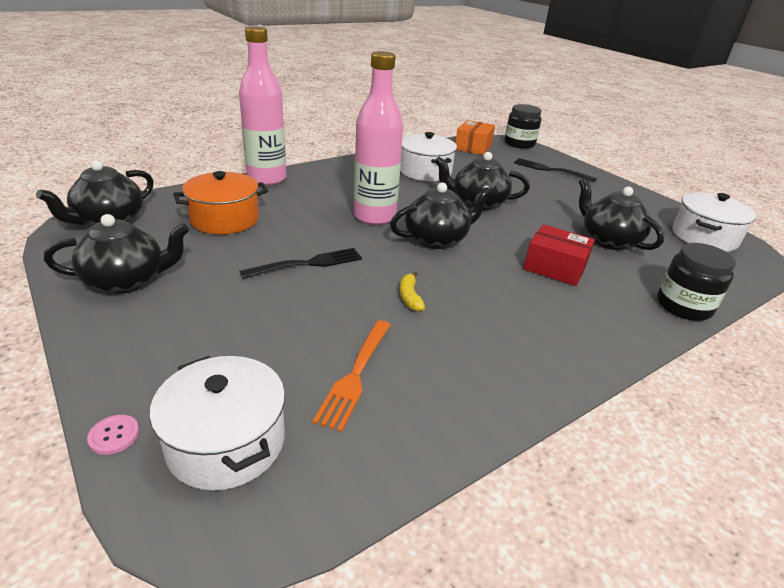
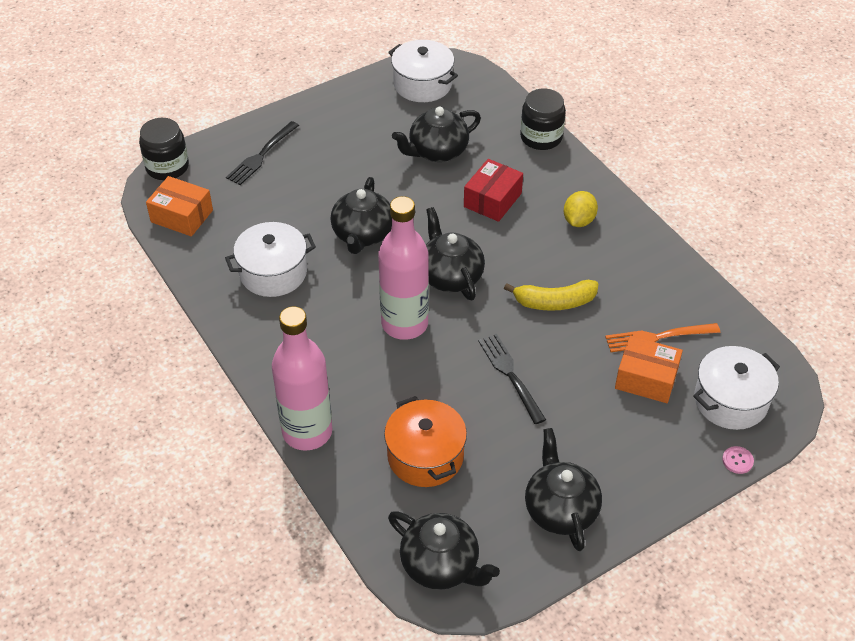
camera: 85 degrees left, 15 degrees up
orange fork [313,320,390,432] -> orange fork turned 150 degrees clockwise [605,323,720,352]
yellow banana [400,271,425,311] -> yellow banana [504,280,598,311], size x1.73
none -> yellow lemon [564,191,598,227]
none -> orange box [615,336,683,403]

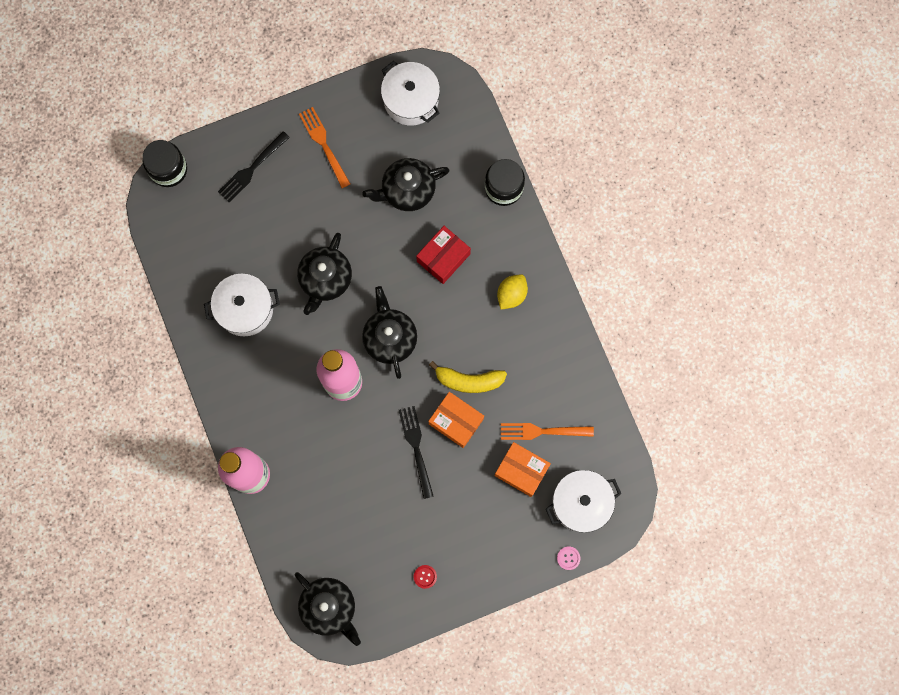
camera: 10 degrees right, 30 degrees up
orange box [146,176,213,237] -> orange box moved to [428,392,484,448]
orange pot [384,396,467,487] -> none
black teapot [525,428,602,551] -> red button [414,565,437,589]
none -> orange fork [299,107,350,188]

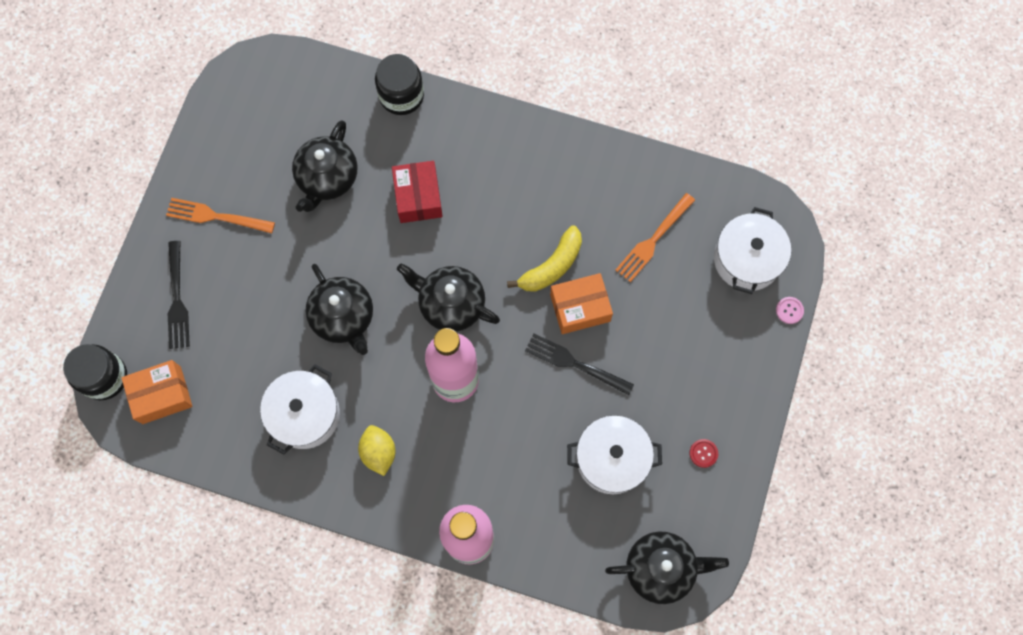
camera: 50 degrees left, 5 degrees down
white pot [381,61,440,126] -> white pot moved to [567,416,662,494]
orange box [494,442,551,497] -> orange box moved to [122,360,193,424]
yellow lemon [497,274,528,309] -> yellow lemon moved to [358,425,396,476]

